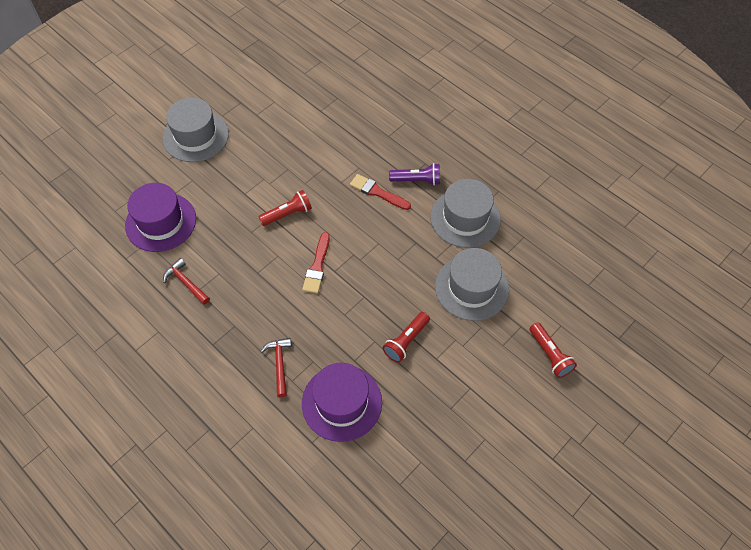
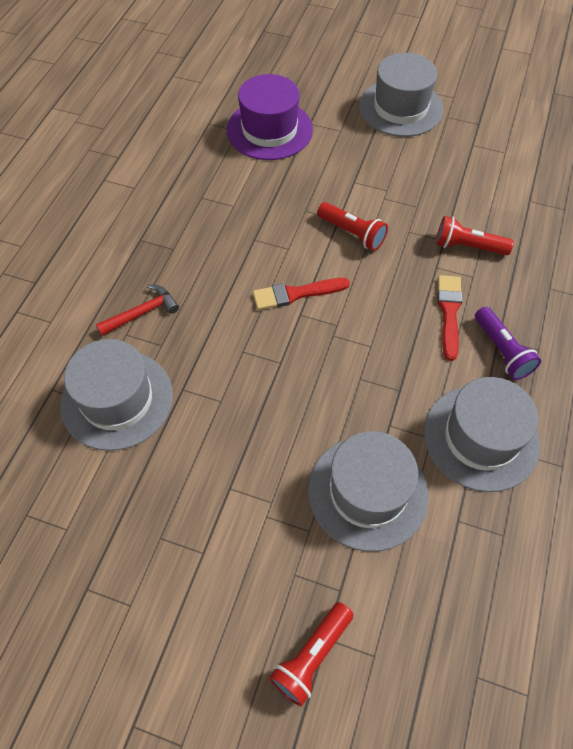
camera: 65 degrees right, 0 degrees up
red hammer [163,258,210,305] -> none
purple hat [302,363,382,442] -> grey hat [60,339,173,451]
red flashlight [383,312,430,363] -> red flashlight moved to [436,216,514,255]

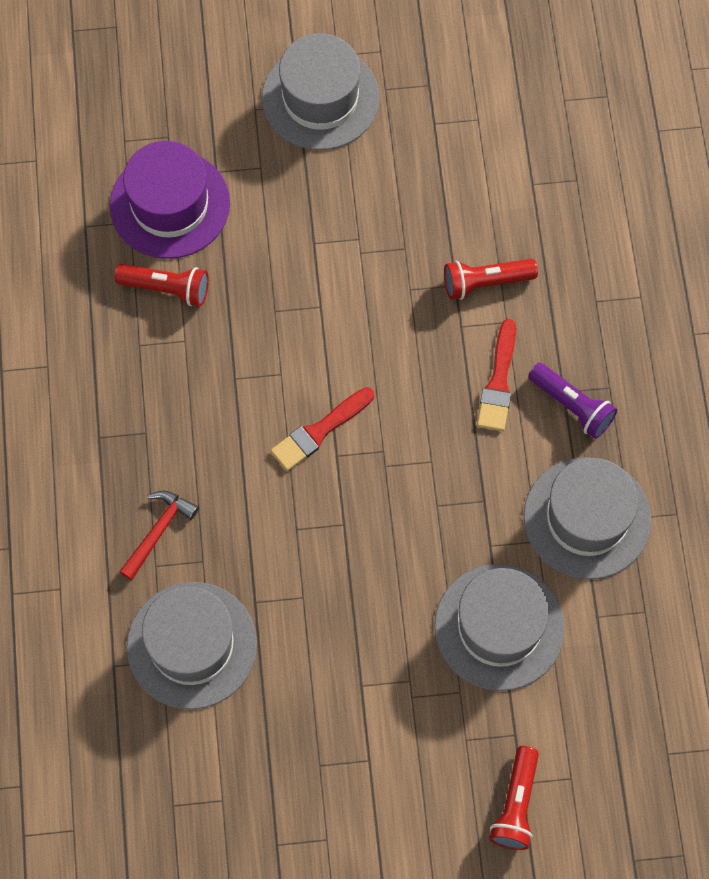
camera: 25 degrees left, 10 degrees up
red flashlight [317,202,388,251] -> red flashlight moved to [114,264,209,306]
red brush [437,275,463,361] -> red brush turned 150 degrees counterclockwise [477,319,516,431]

